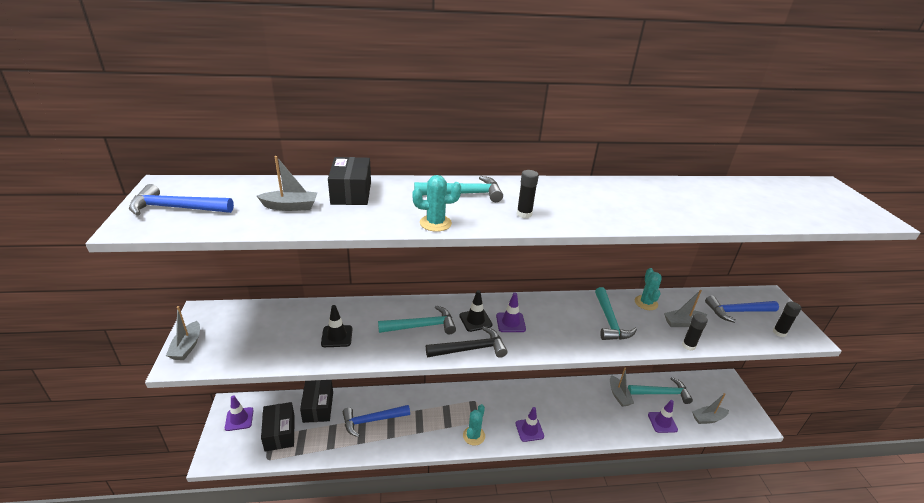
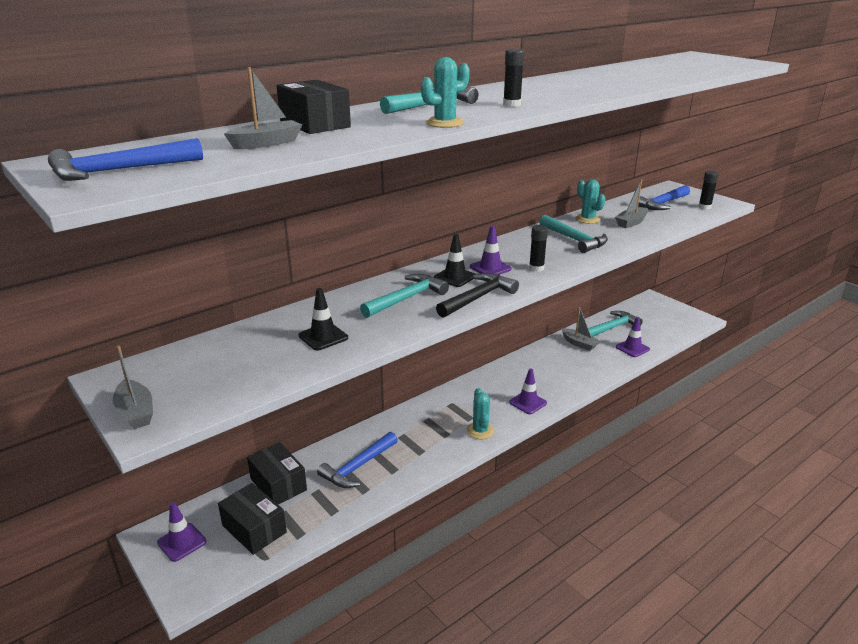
camera: 30 degrees left, 5 degrees down
black glue stick [682,314,708,351] -> black glue stick moved to [529,225,548,272]
grey boat [692,393,729,424] -> none

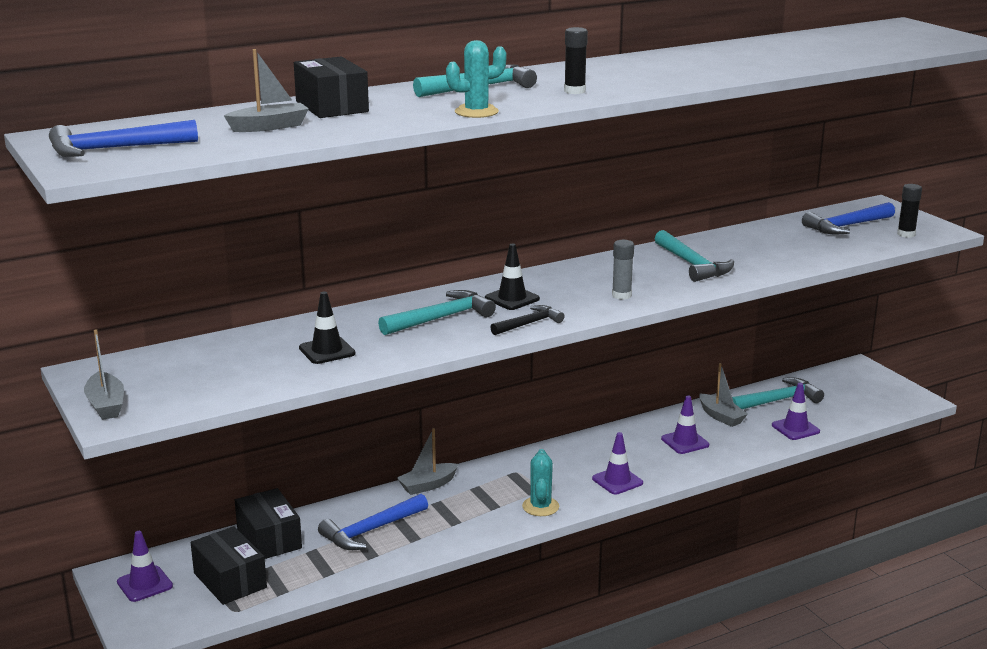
camera: 10 degrees right, 5 degrees down
black hammer [436,273,519,318] -> black hammer [490,305,564,335], size x0.65
purple traffic cone [470,226,512,274] -> purple traffic cone moved to [661,395,709,454]
black glue stick [529,225,548,272] -> grey glue stick [612,240,634,300]
turquoise cactus [575,179,606,224] -> none
grey boat [615,179,649,228] -> grey boat moved to [397,428,458,495]

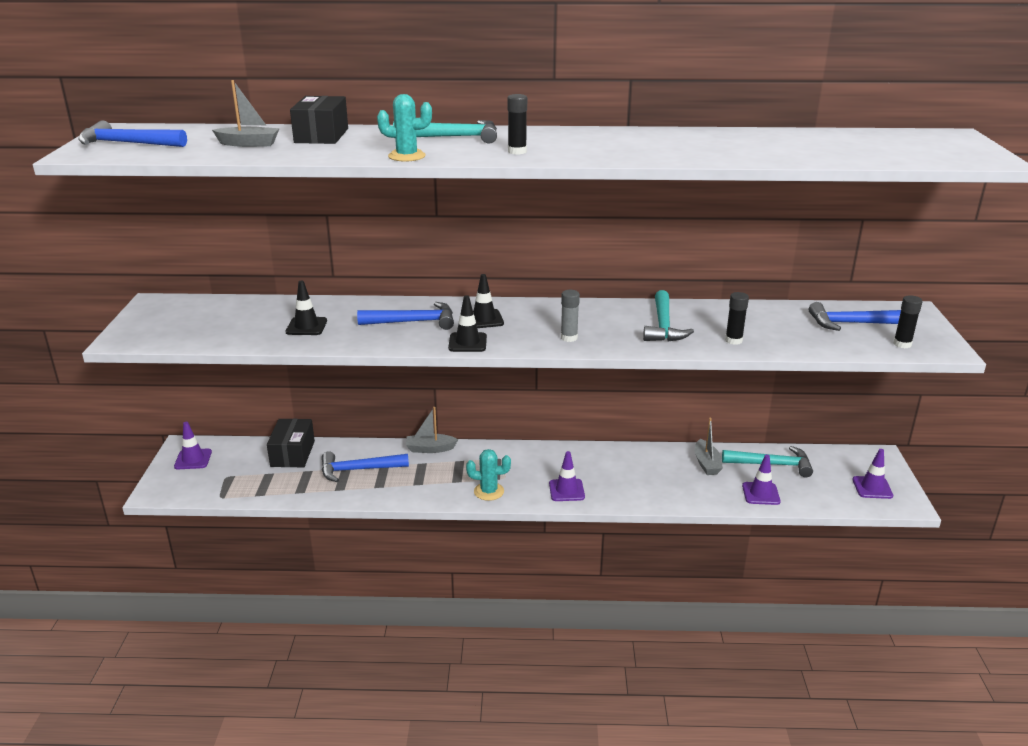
camera: 30 degrees right, 5 degrees up
grey boat [84,329,124,420] -> none
black box [191,526,267,605] -> none
turquoise hammer [378,290,496,335] -> blue hammer [357,302,454,330]
black hammer [490,305,564,335] -> black traffic cone [448,295,487,352]
turquoise cactus [522,449,559,516] -> turquoise cactus turned 60 degrees clockwise [466,449,511,501]
purple traffic cone [661,395,709,454] -> purple traffic cone moved to [852,449,893,499]
none -> black glue stick [725,292,749,345]

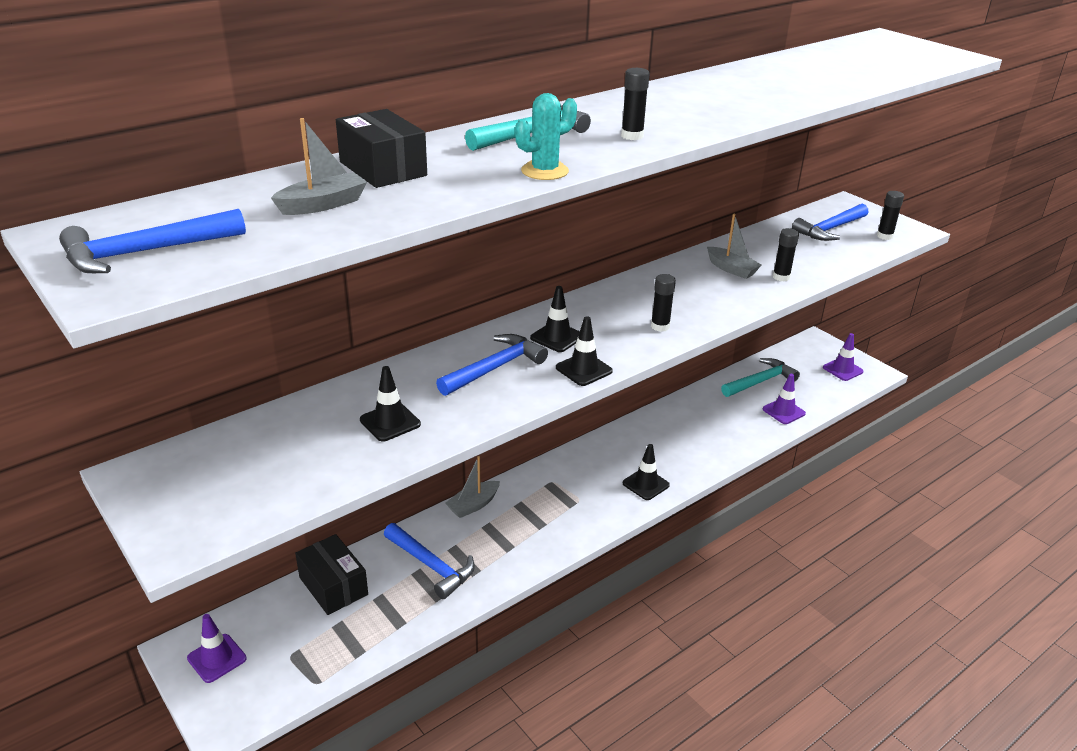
camera: 40 degrees left, 5 degrees up
blue hammer [322,451,409,482] -> blue hammer turned 90 degrees counterclockwise [384,523,475,599]
turquoise cactus [466,449,511,501] -> none
purple traffic cone [549,451,585,501] -> black traffic cone [623,444,670,500]
grey glue stick [561,290,580,342] -> black glue stick [651,274,676,332]
turquoise hammer [643,290,694,342] -> none
grey boat [695,418,723,475] -> grey boat moved to [707,214,762,279]

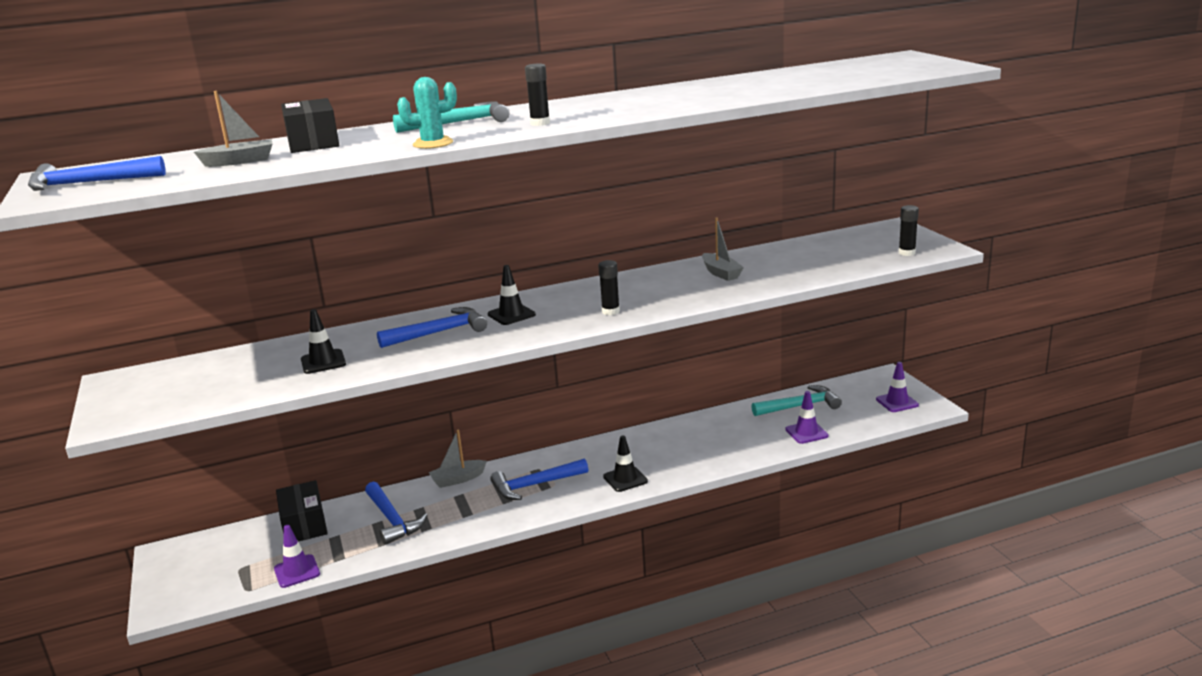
camera: 20 degrees right, 10 degrees down
purple traffic cone [187,614,247,683] -> purple traffic cone moved to [274,525,320,588]
black traffic cone [556,316,613,386] -> none
black glue stick [773,228,799,281] -> none
blue hammer [792,204,868,241] -> blue hammer moved to [490,458,588,500]

